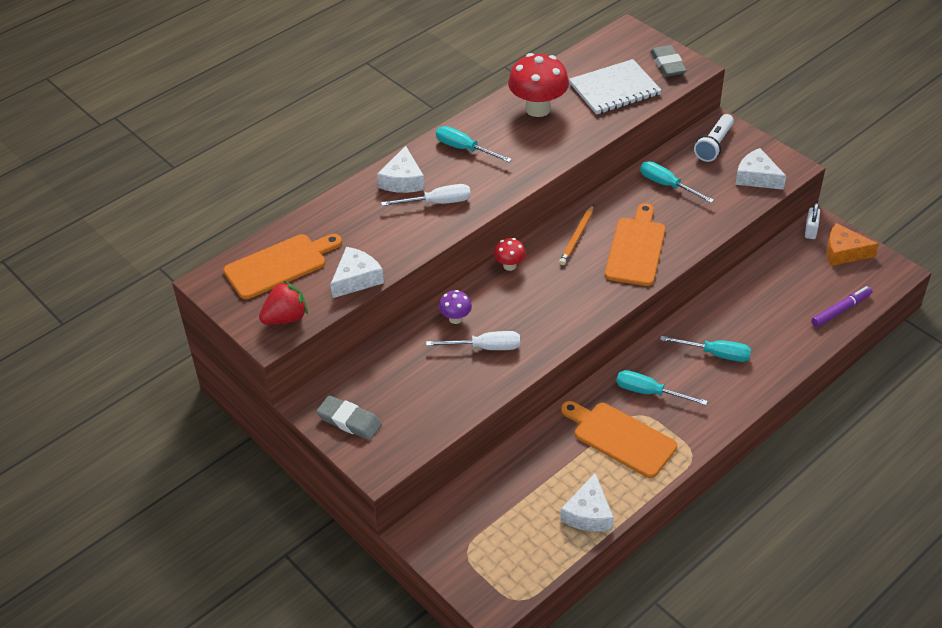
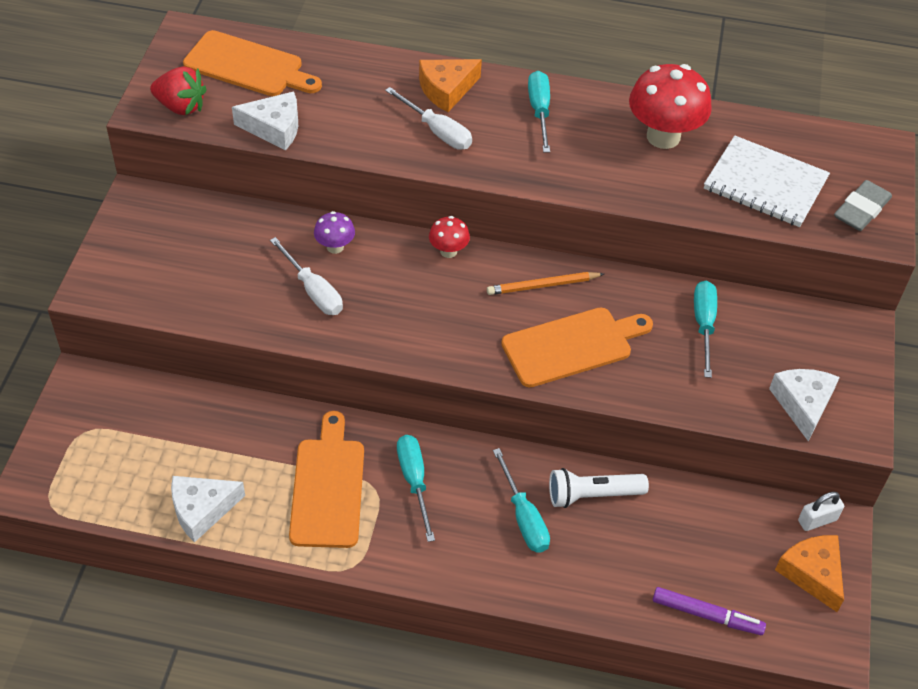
camera: 50 degrees right, 5 degrees up
grey eraser [317,395,382,440] -> none
white cheese [377,146,425,193] -> orange cheese [419,59,482,112]
white flashlight [694,114,734,162] -> white flashlight moved to [549,468,649,508]

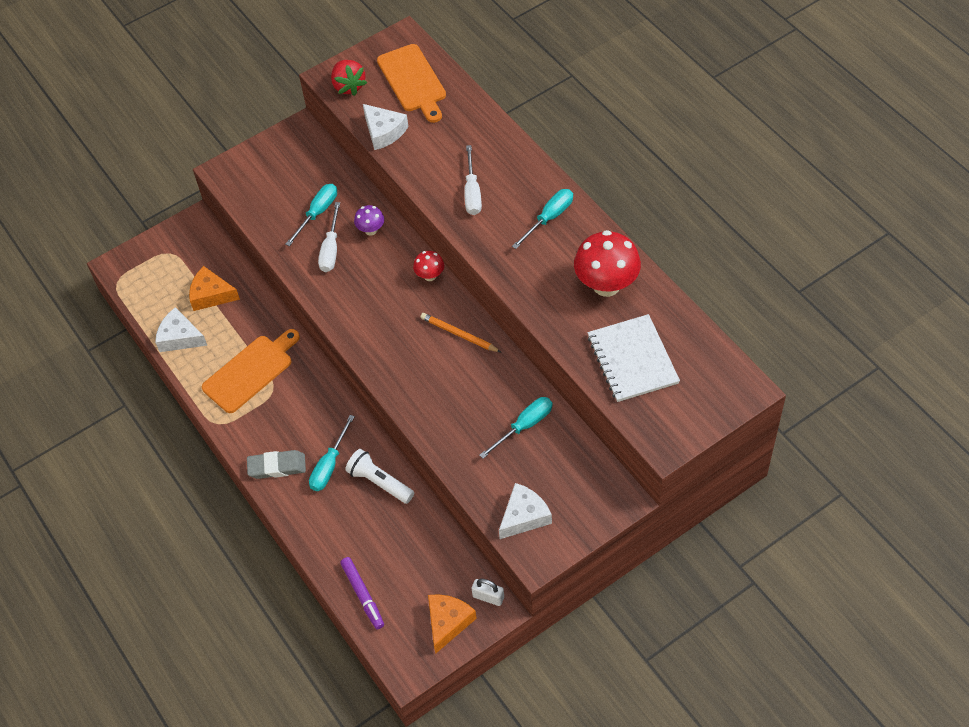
camera: 50 degrees right, 5 degrees up
turquoise screwdriver [397,435,435,542] -> turquoise screwdriver moved to [285,184,337,246]
orange cheese [419,59,482,112] -> orange cheese moved to [189,266,240,311]
orange cutting board [501,307,653,388] -> none
grey eraser [834,180,892,231] -> grey eraser moved to [247,450,306,479]

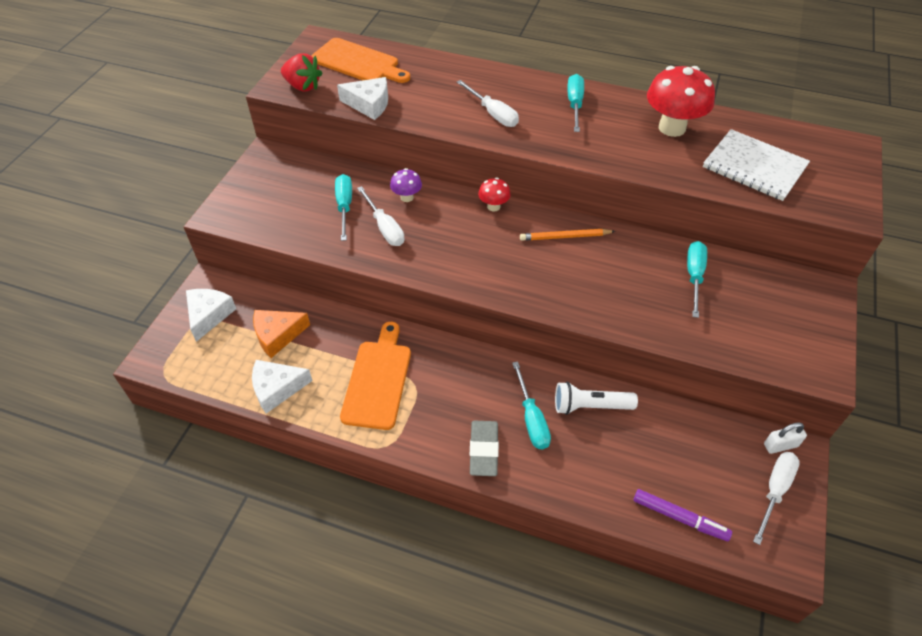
camera: 40 degrees left, 5 degrees down
grey eraser [247,450,306,479] -> grey eraser turned 45 degrees counterclockwise [470,421,499,476]
orange cheese [428,594,477,654] -> white screwdriver [753,452,800,545]
white cheese [499,483,552,539] -> white cheese moved to [186,289,236,342]

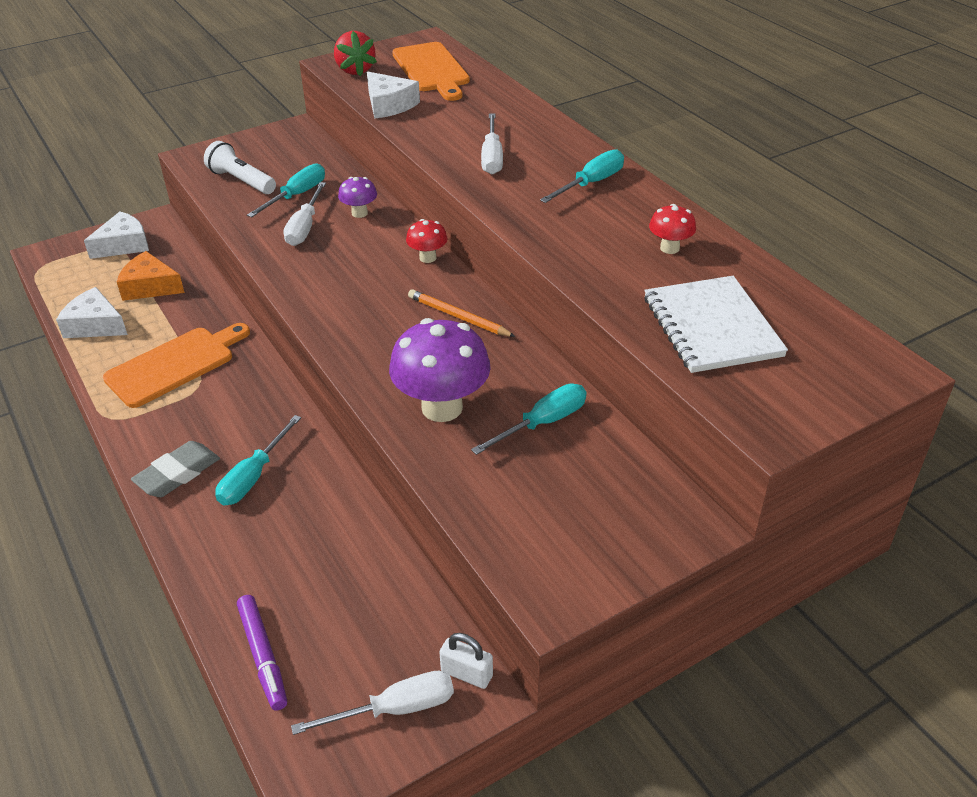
camera: 40 degrees right, 10 degrees down
white flashlight [555,382,638,415] -> white flashlight moved to [204,141,276,194]
red mushroom [647,66,715,137] -> red mushroom [649,204,696,254], size x0.50
none -> purple mushroom [389,318,491,422]

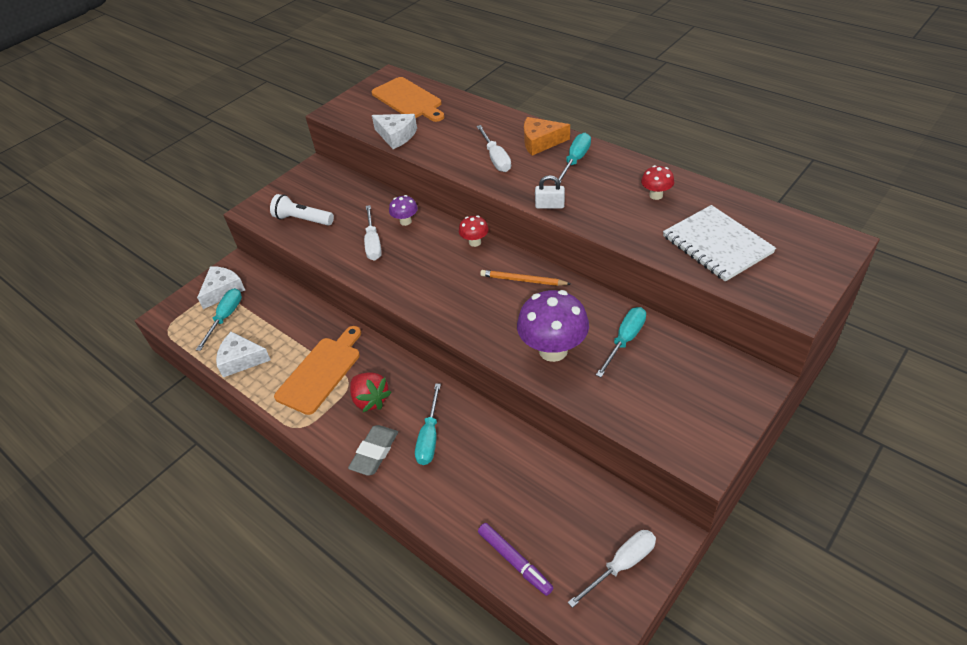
camera: 15 degrees left, 5 degrees up
orange cheese [117,251,185,301] -> orange cheese moved to [524,117,570,156]
turquoise screwdriver [247,163,325,217] -> turquoise screwdriver moved to [196,288,242,351]
red strawberry [334,31,377,77] -> red strawberry moved to [350,372,392,412]
white padlock [439,633,493,689] -> white padlock moved to [535,175,565,209]

